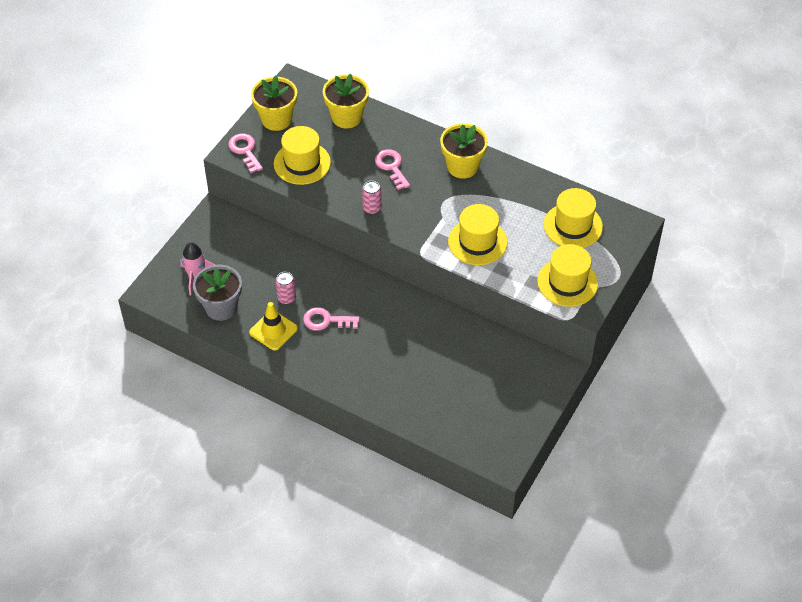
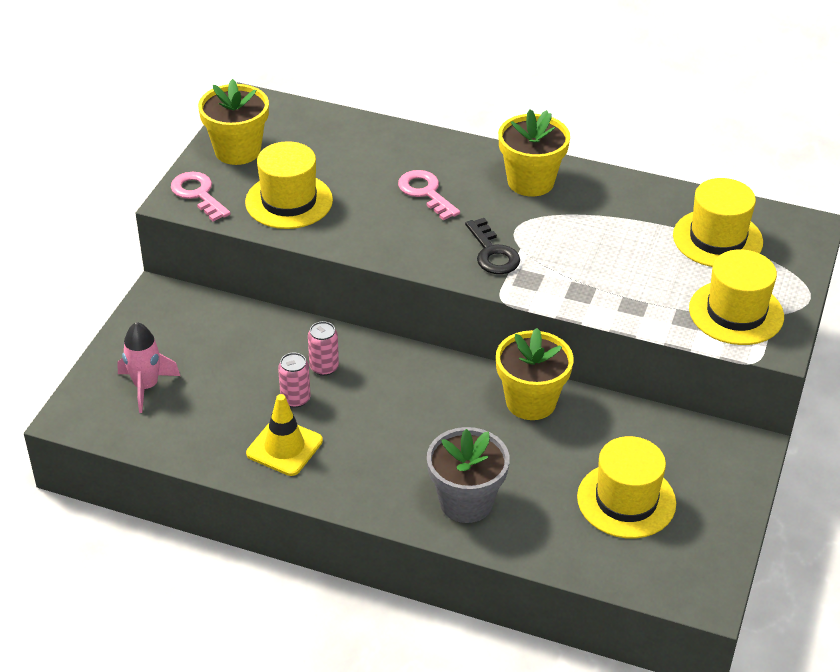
camera: 10 degrees left, 10 degrees down
grey flower pot [193,265,242,321] -> grey flower pot moved to [427,427,510,523]
pink key [303,307,359,331] -> none
yellow flower pot [323,73,369,129] -> yellow flower pot moved to [496,328,574,420]
pink can [362,181,382,214] -> pink can moved to [308,321,339,376]
yellow hat [448,204,508,265] -> yellow hat moved to [577,436,676,539]
none -> black key [465,218,520,274]

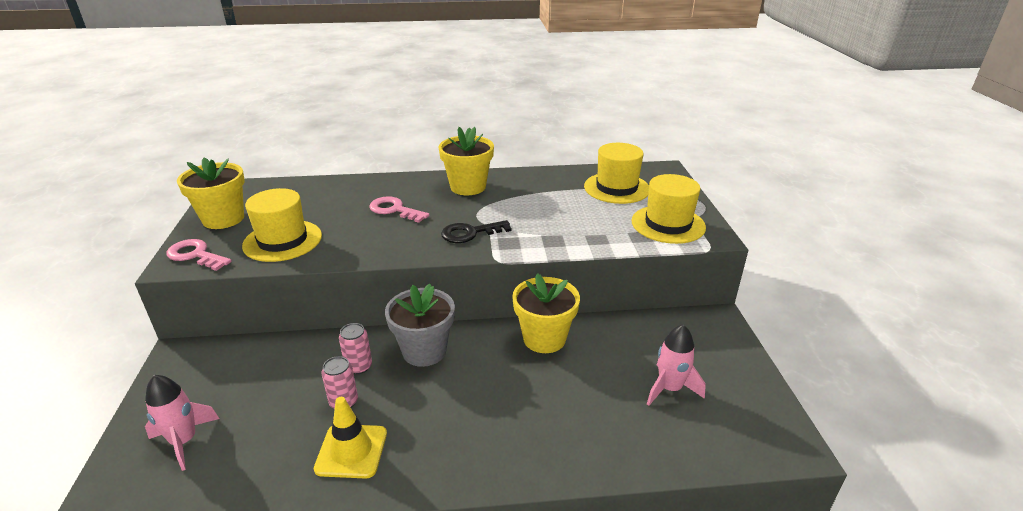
camera: 25 degrees left, 10 degrees down
grey flower pot [427,427,510,523] -> grey flower pot moved to [385,284,455,367]
black key [465,218,520,274] -> black key turned 120 degrees clockwise [441,220,512,243]
yellow hat [577,436,676,539] -> pink rocket [647,325,706,406]

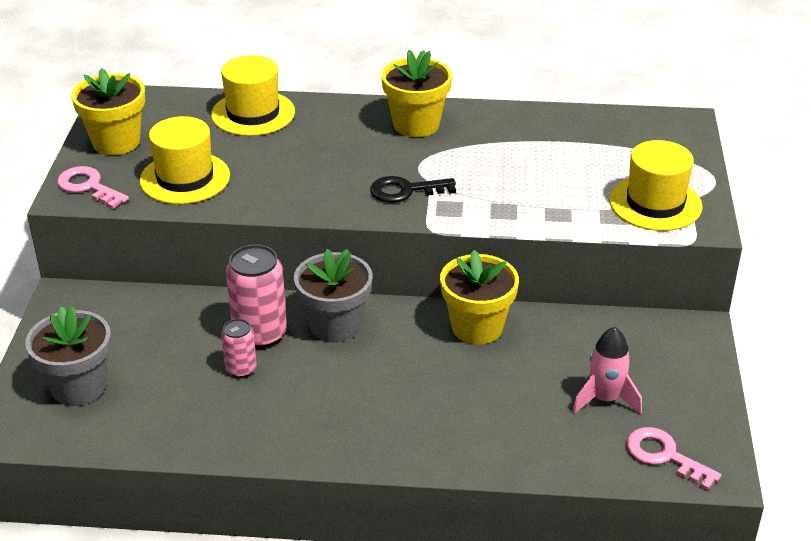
camera: 10 degrees right, 5 degrees up
pink rocket [145,375,219,471] -> grey flower pot [26,306,111,406]
yellow traffic cone [314,397,387,479] -> none
pink can [339,323,372,374] -> pink can [226,244,287,348], size x1.78
pink key [369,196,429,223] -> pink key moved to [627,427,721,490]
yellow hat [584,143,649,204] -> yellow hat moved to [211,55,295,136]

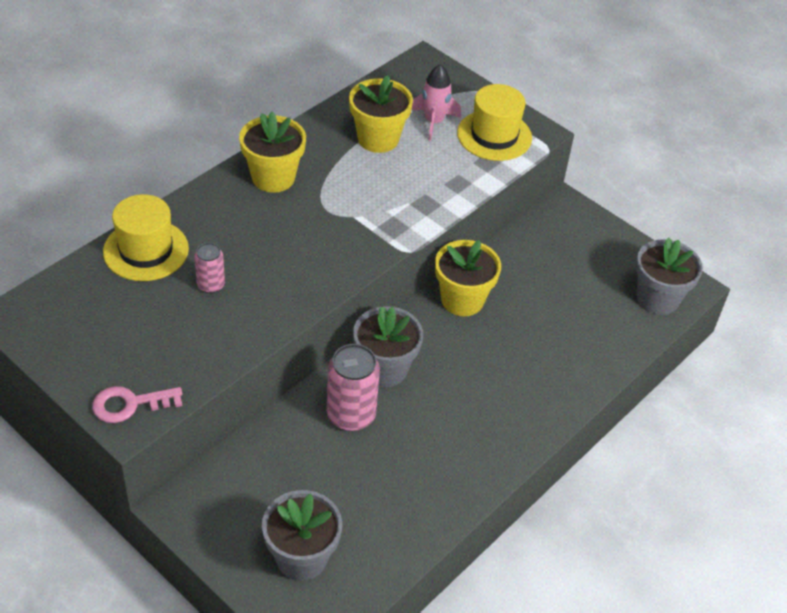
camera: 55 degrees left, 10 degrees up
yellow flower pot [71,68,145,155] -> yellow flower pot moved to [349,75,413,153]
yellow hat [140,116,230,204] -> none
pink can [221,319,257,378] -> pink can moved to [194,243,225,293]
black key [370,176,456,203] -> none
pink rocket [572,327,642,414] -> pink rocket moved to [411,64,461,141]
pink key [627,427,721,490] -> grey flower pot [636,237,703,315]

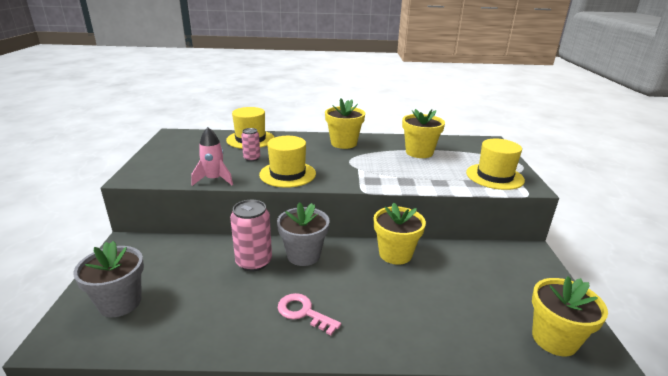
camera: 50 degrees right, 20 degrees down
pink key [92,386,182,423] -> pink key moved to [278,293,341,336]
pink rocket [411,64,461,141] -> pink rocket moved to [191,127,233,186]
grey flower pot [636,237,703,315] -> yellow flower pot [532,276,608,356]
none -> yellow hat [259,136,316,188]

